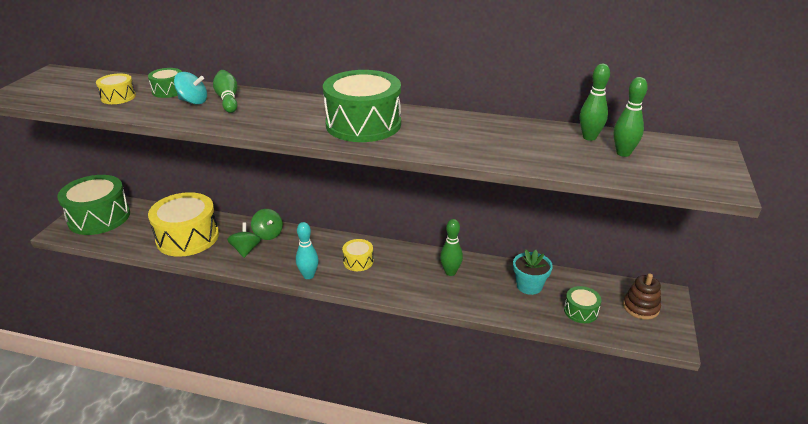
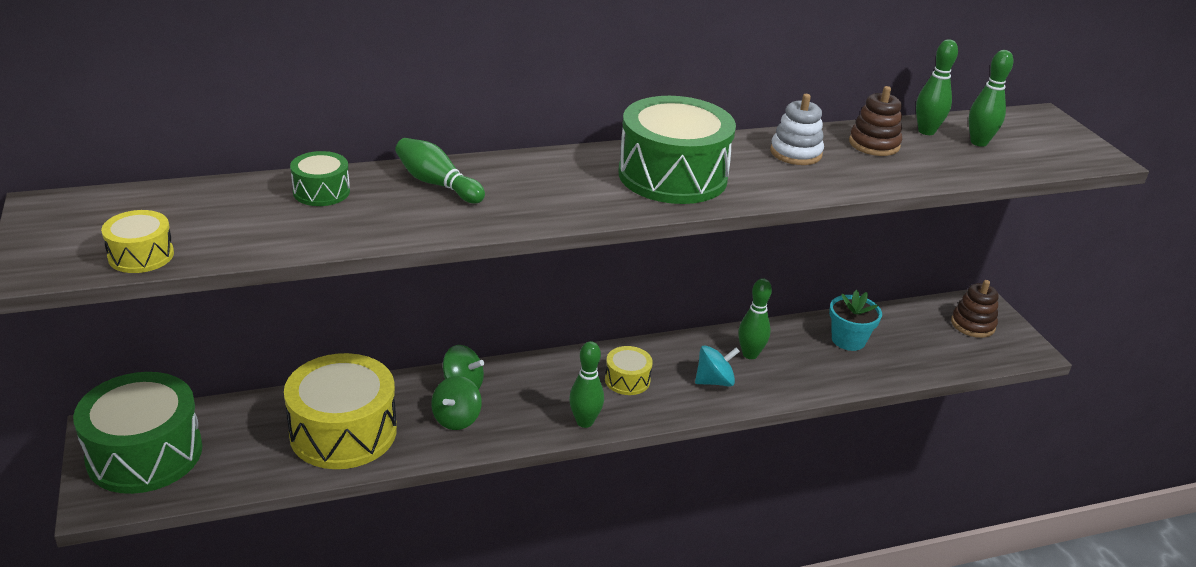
camera: 35 degrees left, 0 degrees up
yellow drum [96,73,136,104] -> yellow drum moved to [101,210,174,273]
turquoise spinning top [174,72,207,105] -> turquoise spinning top moved to [695,346,740,387]
green spinning top [227,222,261,258] -> green spinning top turned 120 degrees counterclockwise [431,376,482,430]
turquoise bowling pin [296,222,319,279] -> green bowling pin [569,341,604,428]
green drum [564,286,601,323] -> none
none -> white stacking toy [770,94,824,165]
none -> brown stacking toy [849,86,902,156]

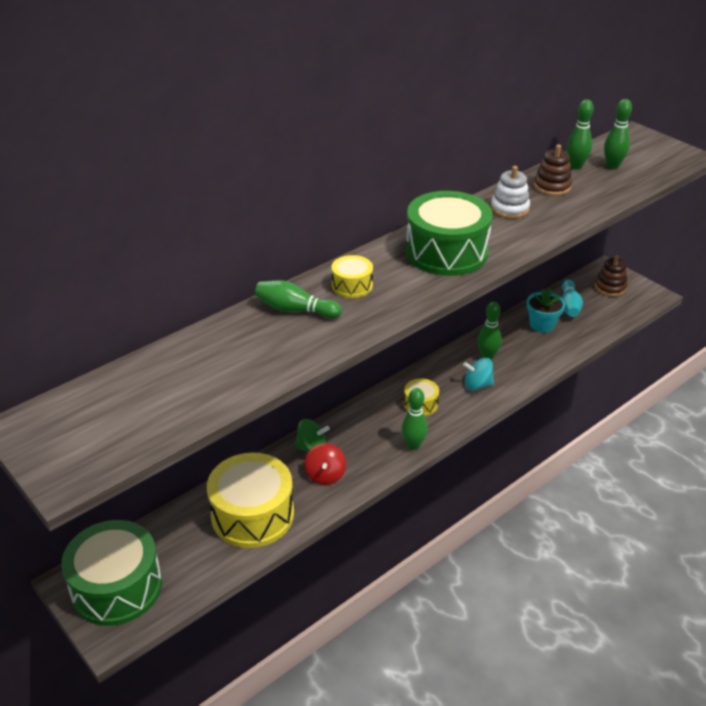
camera: 20 degrees left, 5 degrees up
yellow drum [101,210,174,273] -> yellow drum moved to [331,255,373,298]
green drum [290,151,350,206] -> none
green spinning top [431,376,482,430] -> red spinning top [304,443,346,485]
turquoise spinning top [695,346,740,387] -> turquoise spinning top turned 135 degrees counterclockwise [463,358,494,390]
none -> turquoise bowling pin [561,280,583,317]

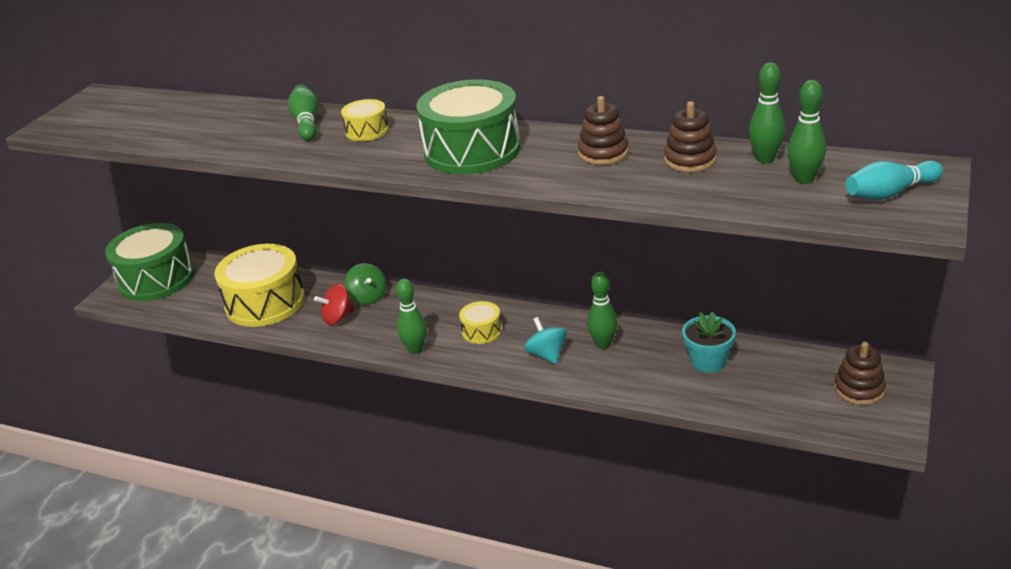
camera: 65 degrees right, 5 degrees down
white stacking toy [491,166,530,219] -> brown stacking toy [578,96,628,165]
turquoise bowling pin [561,280,583,317] -> turquoise bowling pin moved to [845,161,943,200]

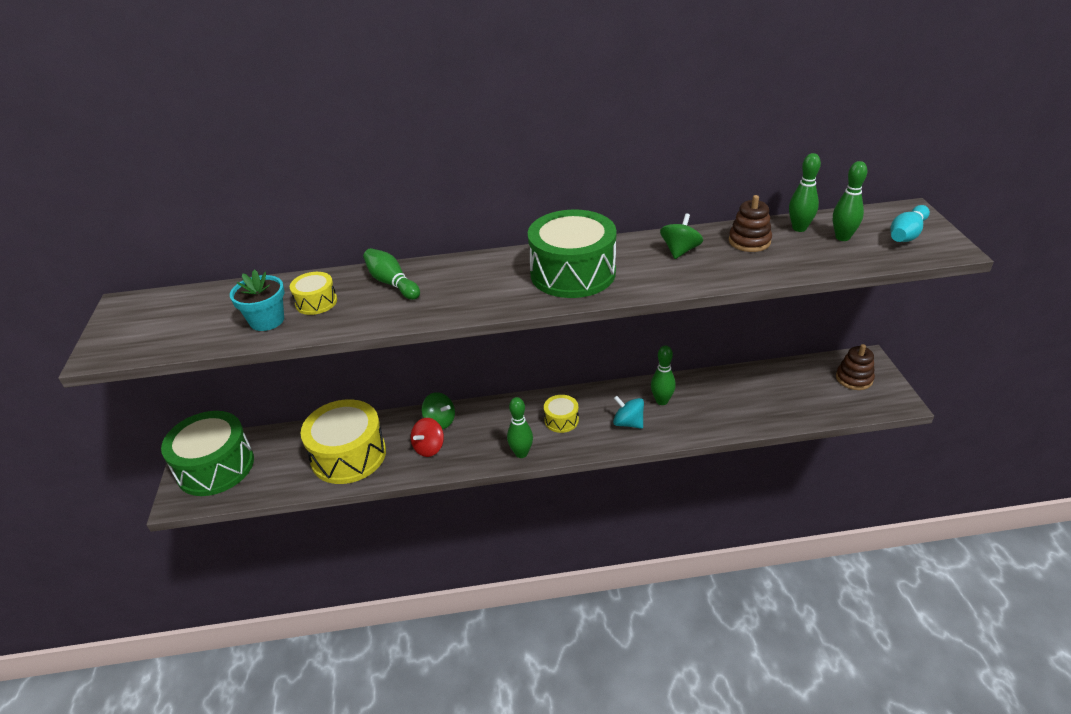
camera: 30 degrees left, 5 degrees up
yellow drum [341,99,389,141] -> yellow drum moved to [290,272,337,315]
brown stacking toy [578,96,628,165] -> green spinning top [660,213,703,259]
turquoise flower pot [682,312,736,373] -> turquoise flower pot moved to [230,269,285,331]

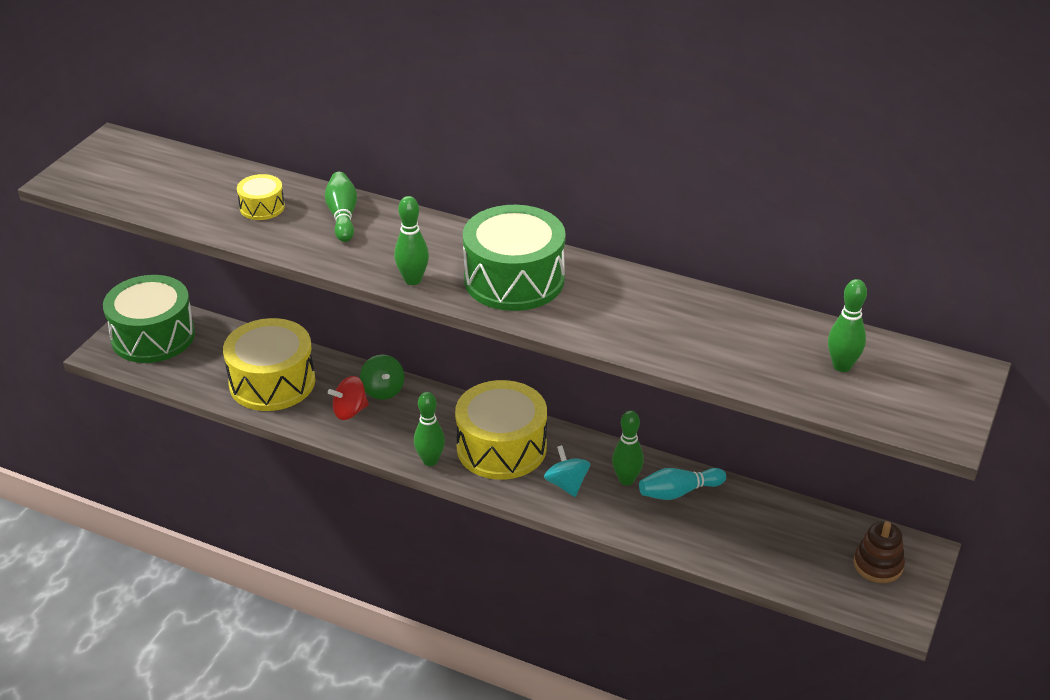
camera: 30 degrees right, 0 degrees up
turquoise flower pot [230,269,285,331] -> none
yellow drum [544,395,579,433] -> yellow drum [455,380,547,480], size x2.11
green spinning top [660,213,703,259] -> none
brown stacking toy [729,195,772,252] -> none
green bowling pin [789,153,821,232] -> green bowling pin moved to [394,196,429,285]
turquoise bowling pin [890,205,930,242] -> turquoise bowling pin moved to [639,468,726,500]

